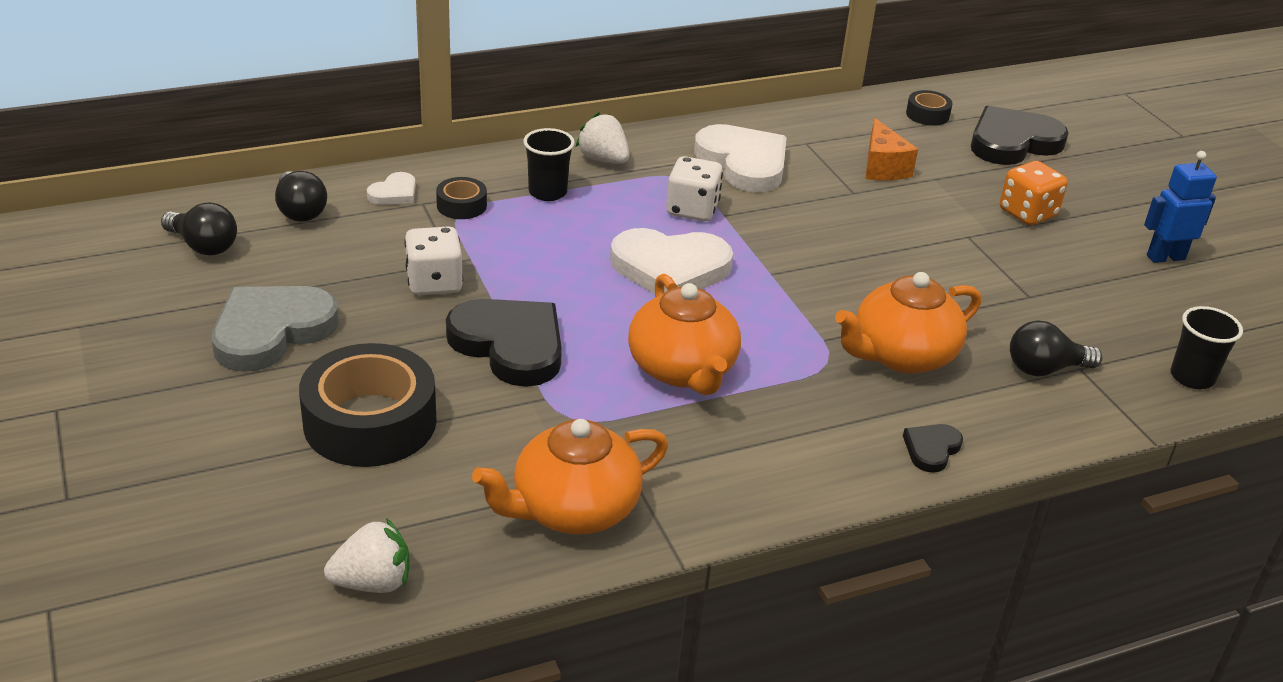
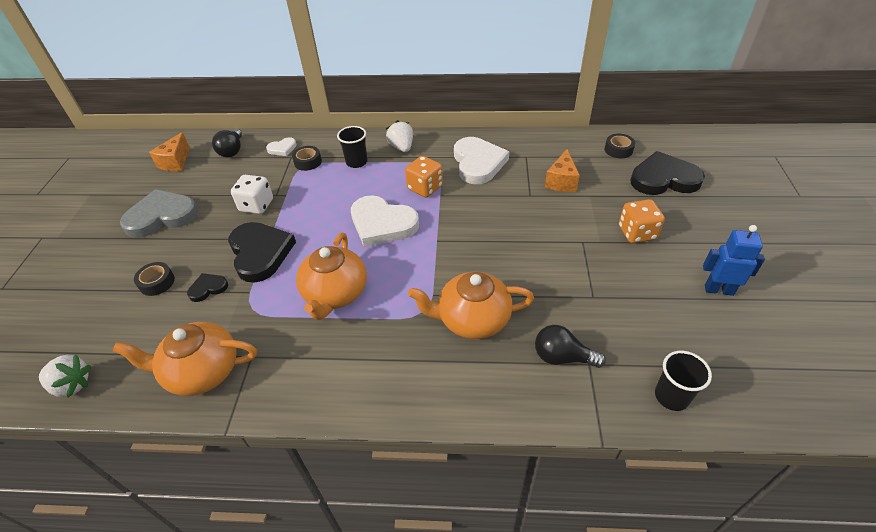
camera: 30 degrees right, 10 degrees up
black light bulb [161,202,237,256] -> orange cheese [149,132,190,171]
black tape [299,343,437,467] -> black tape [134,262,175,296], size x0.47
white dice [666,156,723,221] -> orange dice [405,156,443,198]
black heart [903,424,963,473] -> black heart moved to [187,273,228,302]

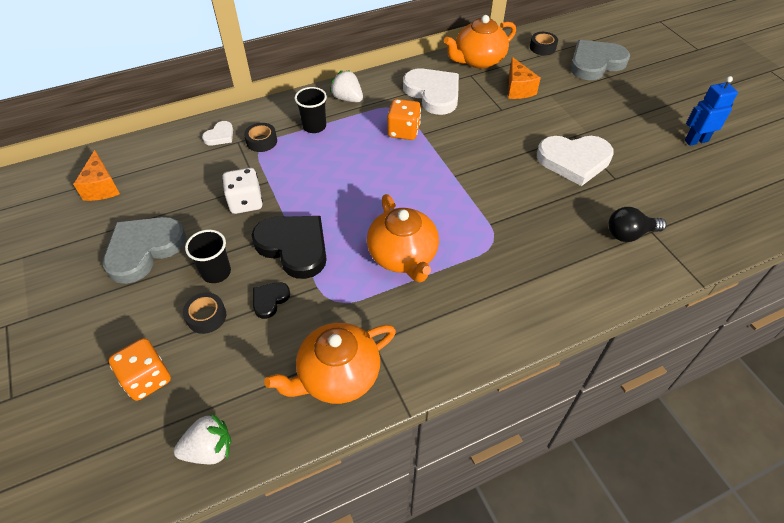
camera: 30 degrees left, 5 degrees up
black light bulb [212,129,242,157] -> none
white heart [351,195,419,247] -> white heart moved to [537,136,614,186]
orange teapot [408,272,534,339] -> orange teapot moved to [444,15,516,69]
orange dice [619,199,665,243] -> orange dice moved to [109,338,171,401]
black heart [631,151,705,195] -> grey heart [570,40,630,80]
black cup [655,351,712,411] -> black cup moved to [185,230,231,283]

